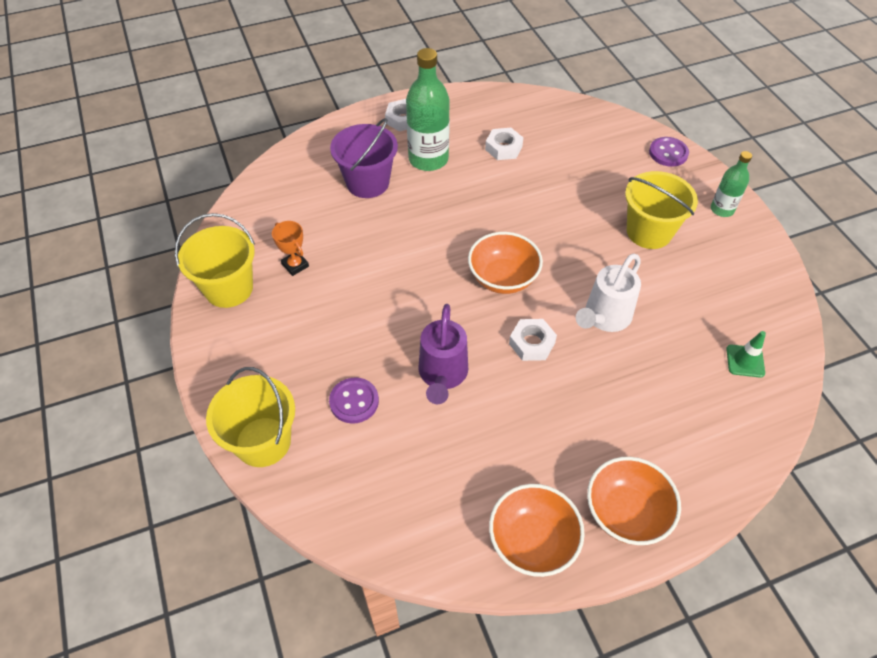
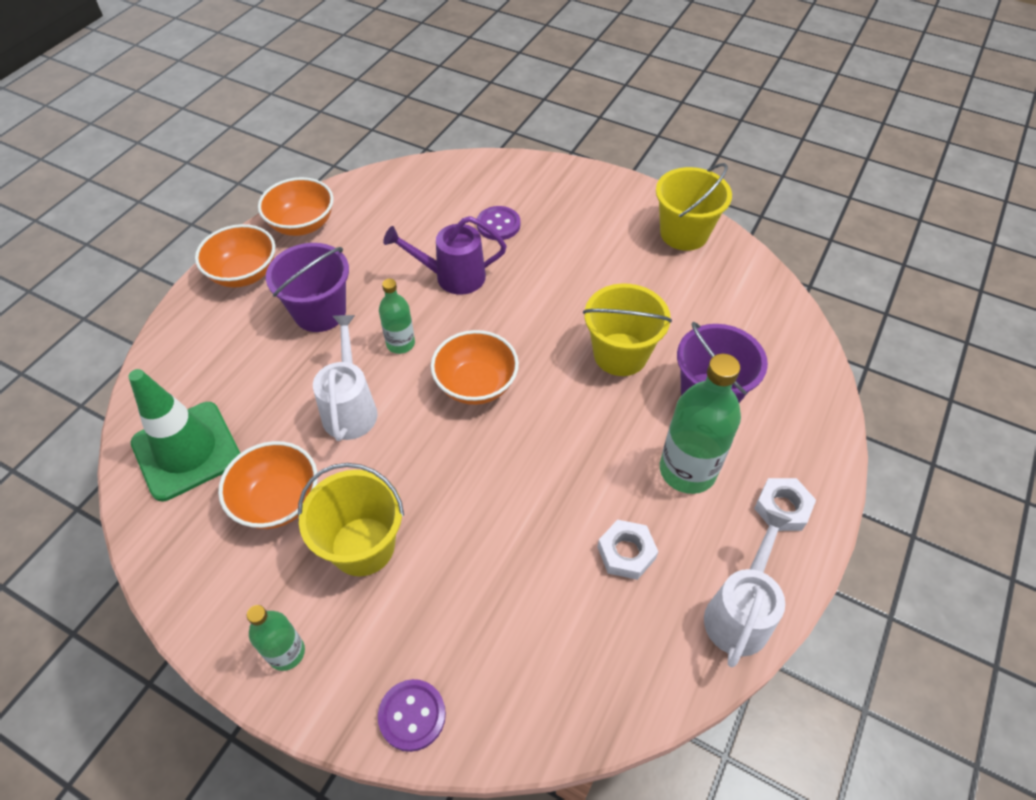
camera: 140 degrees right, 0 degrees up
yellow bucket [206,367,295,467] -> yellow bucket moved to [583,283,672,376]
orange trophy [272,221,309,276] -> none
purple watering can [419,304,468,404] -> purple watering can turned 60 degrees counterclockwise [383,216,507,295]
white nut [509,319,557,361] -> green bottle [379,279,415,354]
green traffic cone [726,331,766,378] -> green traffic cone [128,369,240,501], size x2.23
none -> orange bowl [218,441,318,529]
none -> purple bucket [266,243,349,332]
none -> white watering can [704,509,792,667]

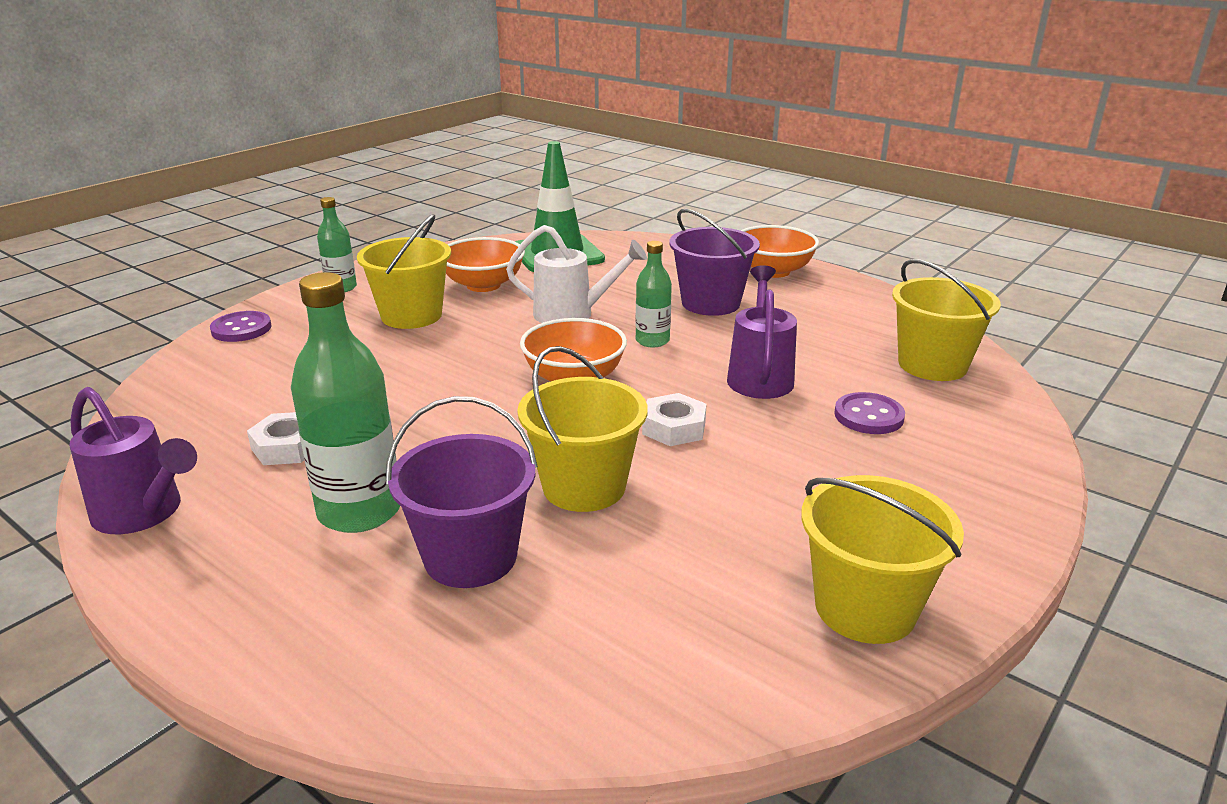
camera: 100 degrees right, 25 degrees down
orange bowl [258,177,334,236] -> none
white watering can [704,509,792,667] -> purple watering can [69,387,197,534]
white nut [754,478,816,531] -> white nut moved to [642,393,706,446]
none -> yellow bucket [892,259,1001,381]

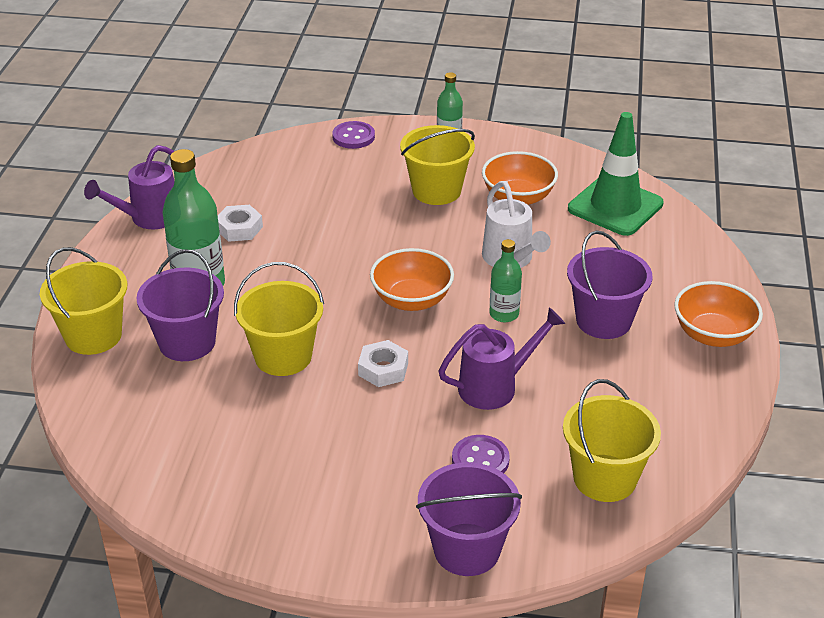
camera: 60 degrees right, 10 degrees up
purple watering can [69,387,197,534] -> purple watering can turned 45 degrees clockwise [84,145,174,229]
yellow bucket [801,475,964,644] -> yellow bucket moved to [40,247,127,355]
none -> purple bucket [416,462,522,576]

